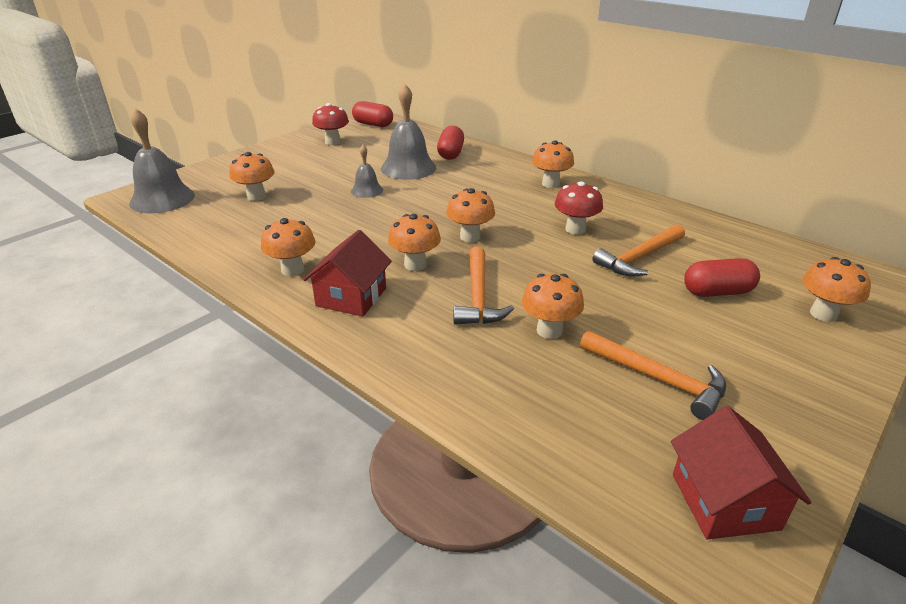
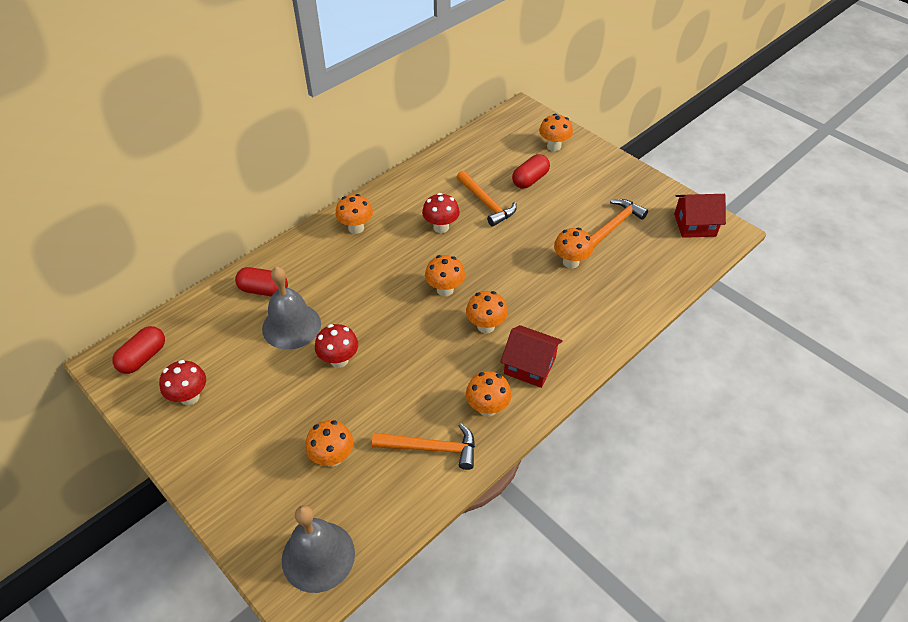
camera: 85 degrees left, 15 degrees up
grey bell [351,145,383,198] -> red mushroom [315,324,358,368]
orange hammer [454,247,514,325] -> orange hammer moved to [372,423,475,470]
red capsule [684,258,760,297] -> red capsule turned 45 degrees clockwise [512,154,550,189]

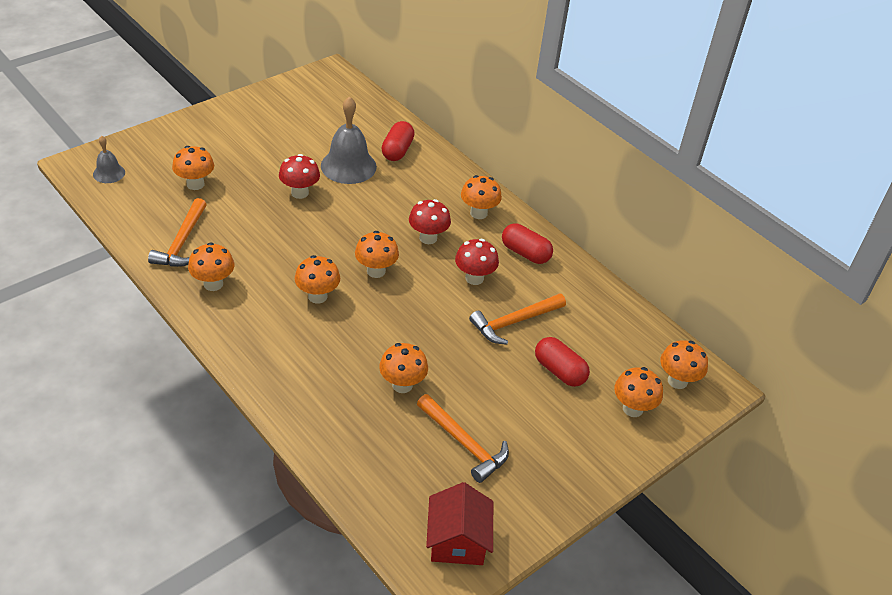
camera: 90 degrees right, 5 degrees down
red capsule [112,326,165,374] -> red capsule moved to [502,223,553,264]
red mushroom [159,360,206,405] -> red mushroom moved to [409,199,451,244]
grey bell [282,505,355,593] -> grey bell [93,136,125,183], size x0.54
red house [500,325,563,388] -> none
none -> orange mushroom [660,340,708,389]

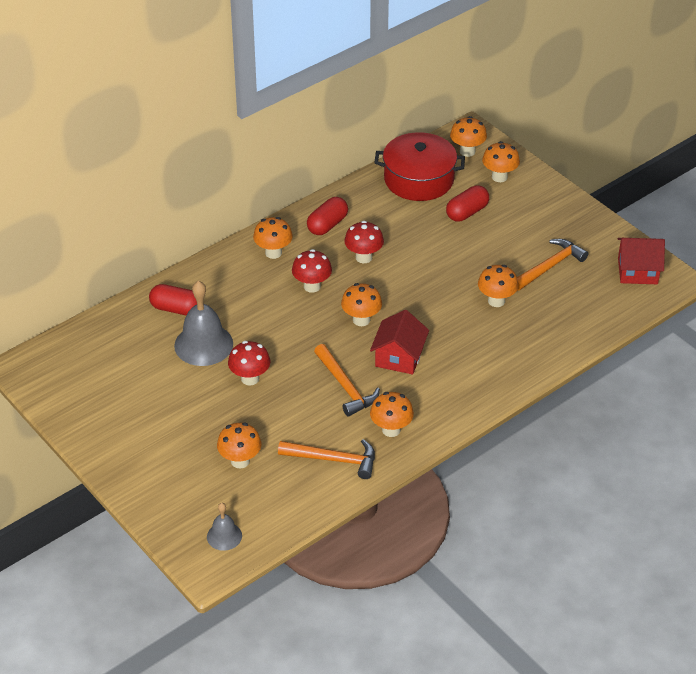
camera: 85 degrees left, 0 degrees up
orange mushroom [295,255,340,304] -> red house [370,310,429,375]
orange hammer [469,293,566,345] -> orange hammer moved to [314,344,380,417]
none -> red pot [374,132,465,201]

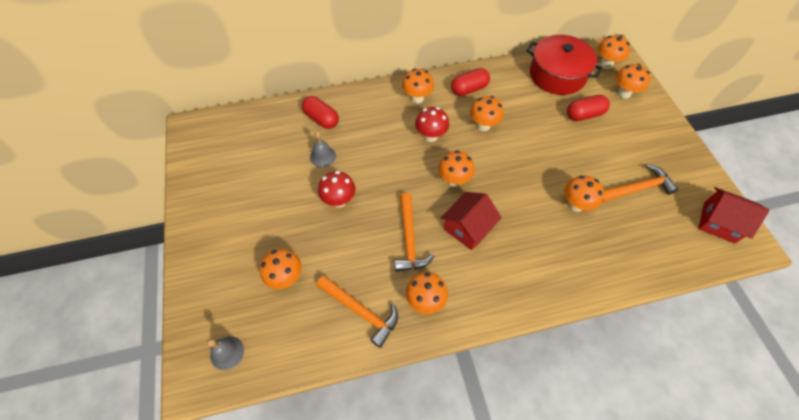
camera: 25 degrees right, 15 degrees up
grey bell [174,281,233,366] -> grey bell [310,131,336,167], size x0.54
red mushroom [344,221,384,263] -> orange mushroom [470,96,504,131]

